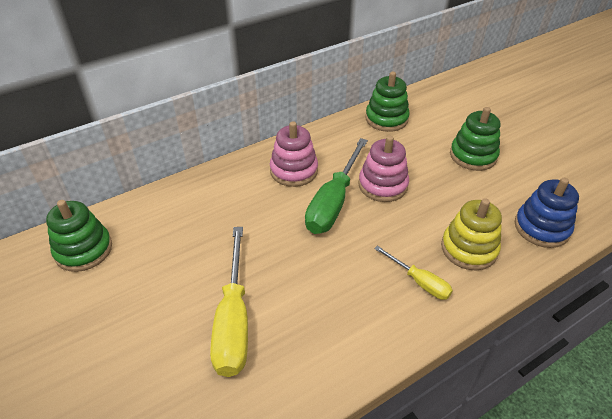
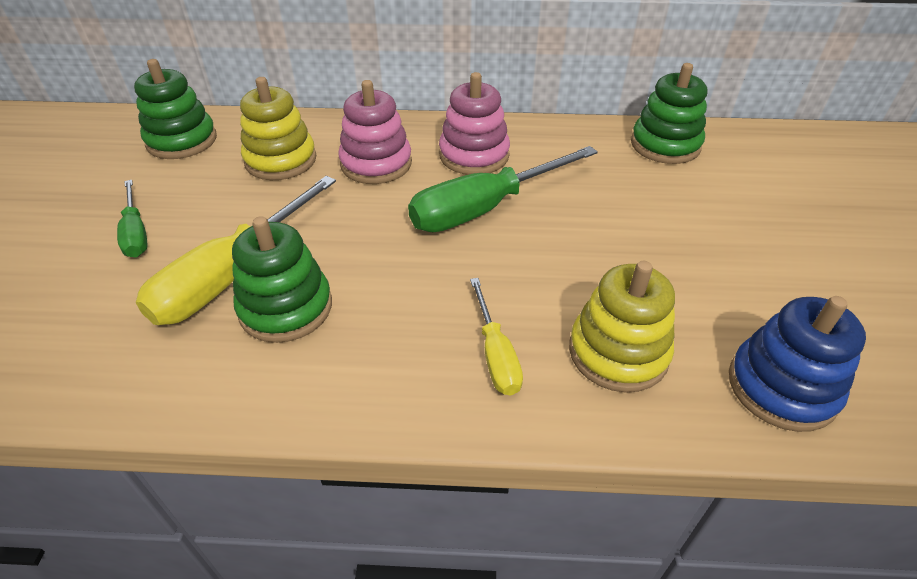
camera: 35 degrees right, 0 degrees up
pink stacking toy [358,136,409,202] -> pink stacking toy moved to [338,80,412,184]
green stacking toy [450,107,500,171] -> green stacking toy moved to [232,216,332,343]
none -> green screwdriver [117,180,147,257]
none -> yellow stacking toy [240,77,316,180]

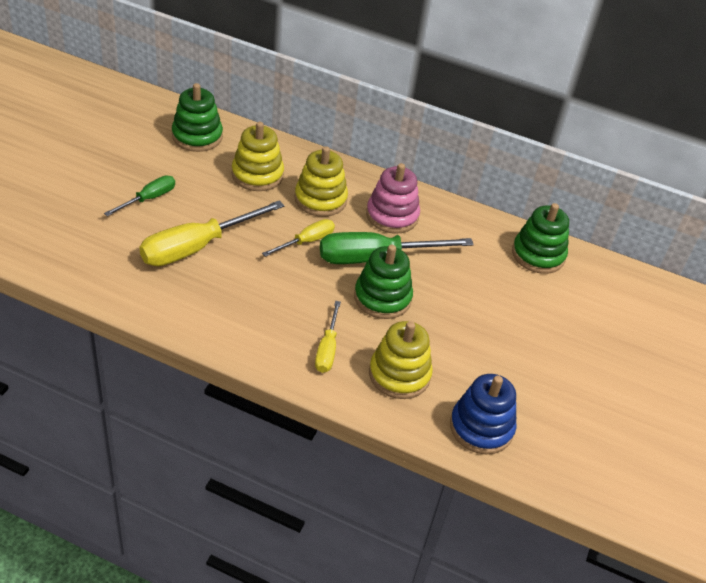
camera: 15 degrees right, 0 degrees up
green screwdriver [117,180,147,257] -> green screwdriver turned 135 degrees counterclockwise [104,176,175,216]
green stacking toy [232,216,332,343] -> green stacking toy moved to [354,245,413,319]
pink stacking toy [338,80,412,184] -> yellow stacking toy [295,146,348,217]
none -> yellow screwdriver [262,219,335,257]

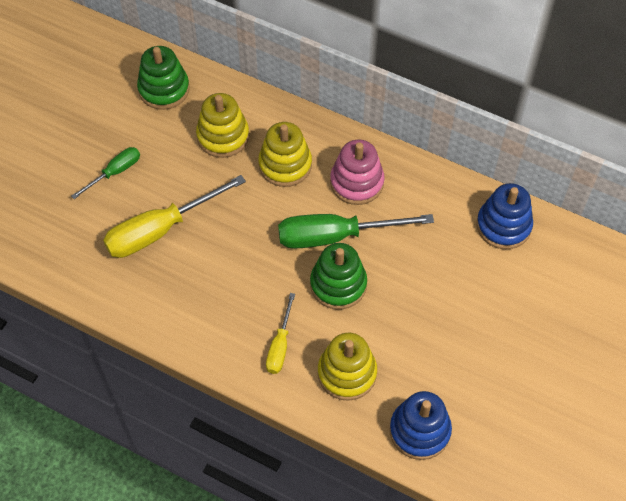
camera: 10 degrees right, 15 degrees up
yellow screwdriver [262,219,335,257] -> none
green stacking toy [512,203,569,274] -> blue stacking toy [476,183,533,249]

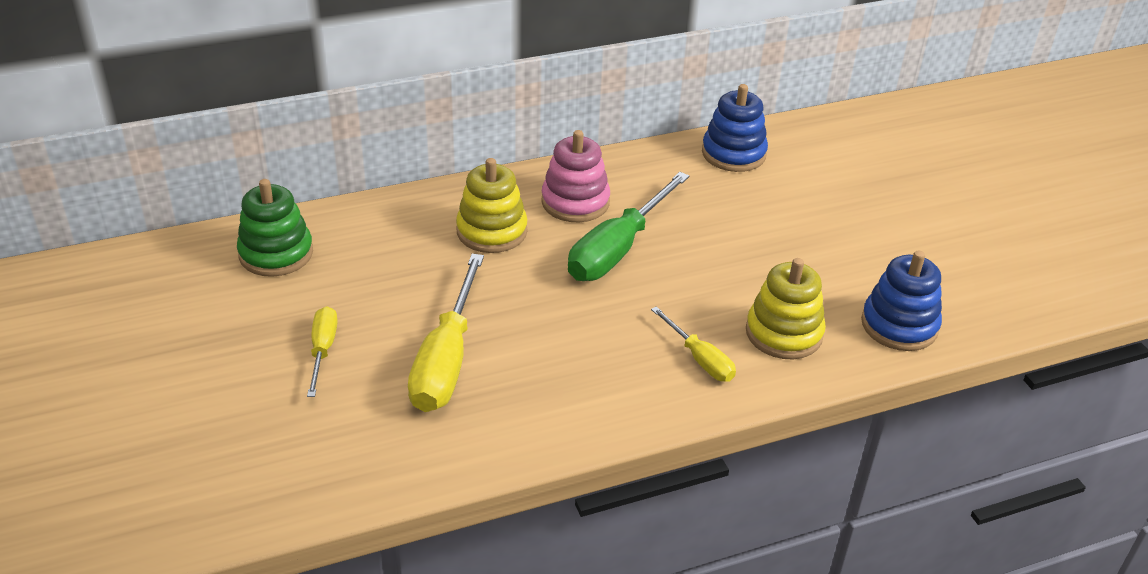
camera: 50 degrees left, 20 degrees down
green screwdriver [71,147,140,199] -> yellow screwdriver [307,306,338,397]
yellow stacking toy [196,93,249,158] -> none
green stacking toy [310,243,367,310] -> none

